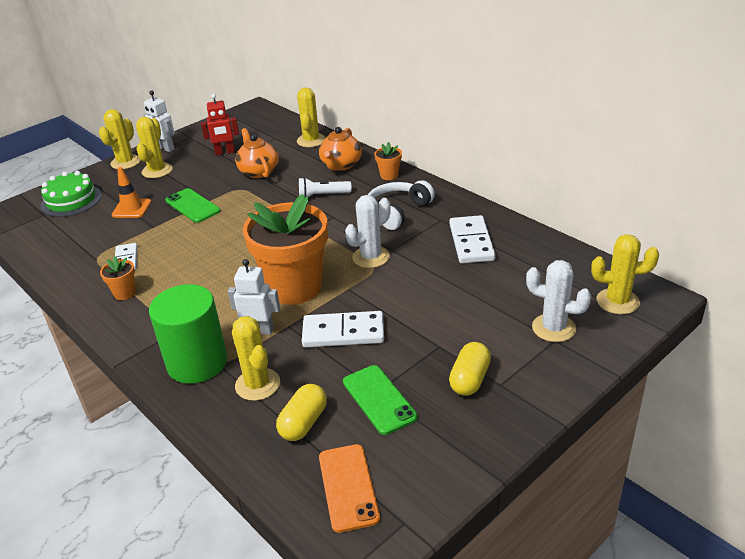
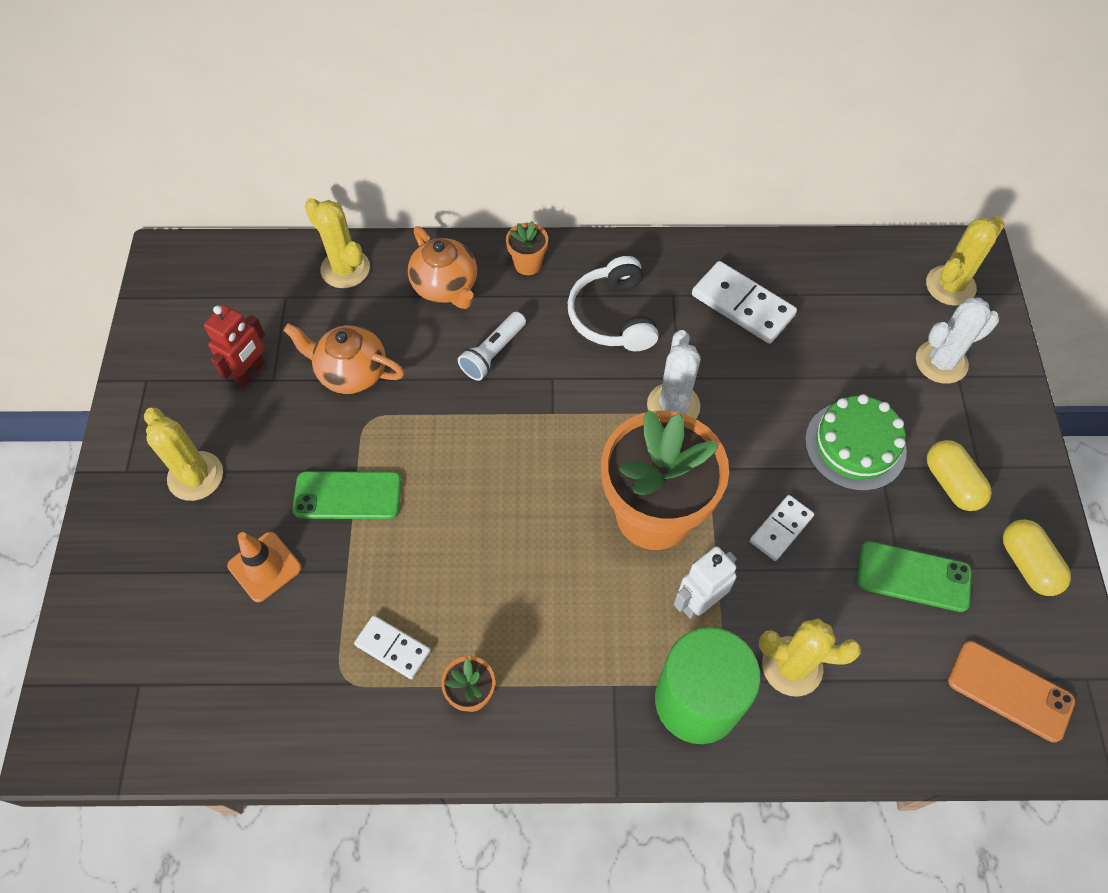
camera: 50 degrees left, 25 degrees up
green cake [40,171,102,217] -> green cake moved to [805,394,907,491]
yellow cactus [99,109,141,169] -> none
white robot [144,91,175,152] -> none
yellow capsule [276,384,327,441] -> yellow capsule moved to [1003,519,1071,596]
white domino [302,311,384,348] -> white domino [750,495,814,561], size x0.61

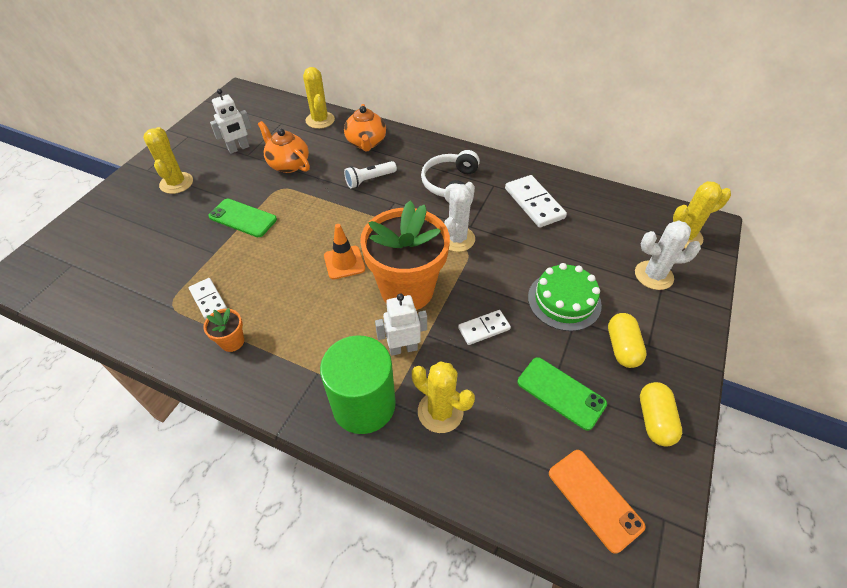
camera: 25 degrees right, 10 degrees down
red robot [204,305,265,387] -> white robot [210,89,252,154]
orange traffic cone [227,532,301,602] -> orange traffic cone moved to [324,224,365,279]
orange flower pot [506,221,548,275] -> none

